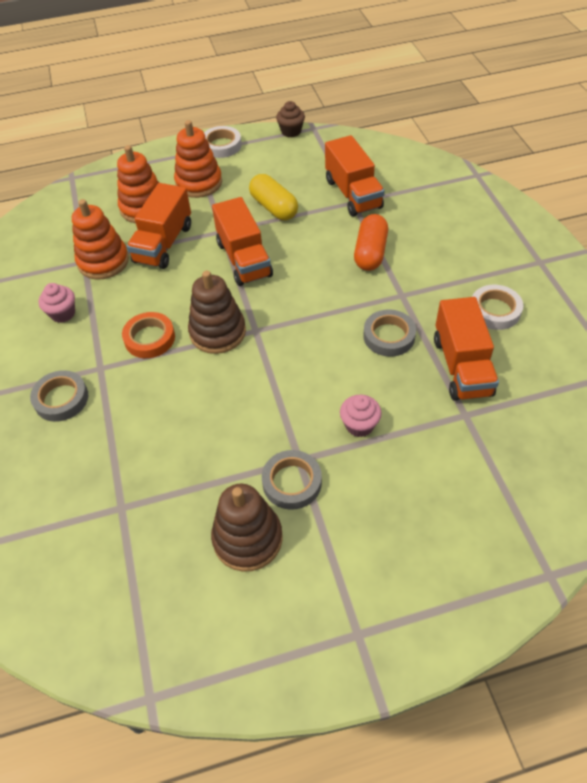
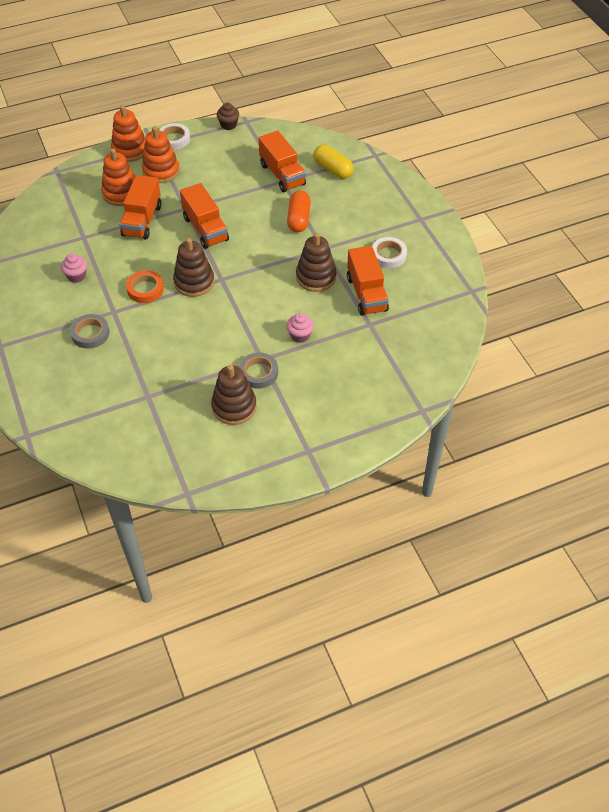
camera: 10 degrees left, 0 degrees up
orange stacking toy [72,199,129,280] -> orange stacking toy moved to [111,105,146,162]
yellow capsule [249,174,298,220] -> yellow capsule moved to [314,145,354,179]
grey tape [363,309,416,357] -> brown stacking toy [296,233,337,292]

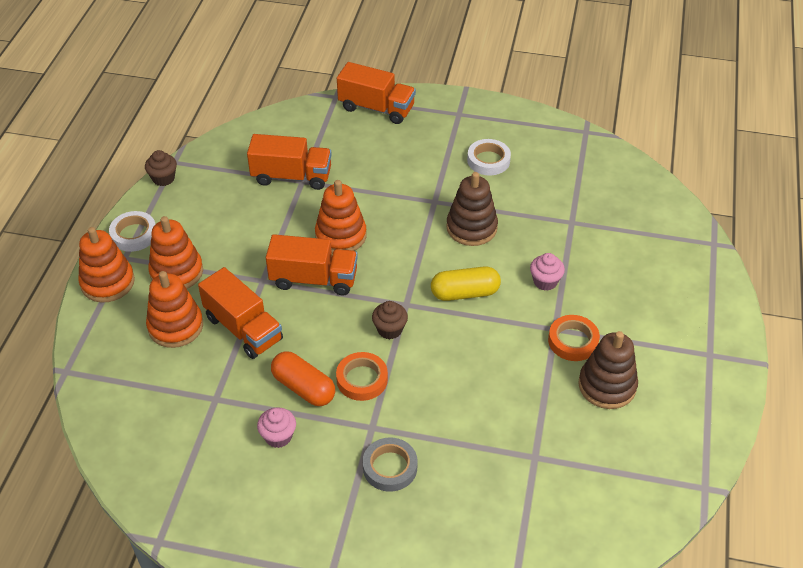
camera: 55 degrees left, 5 degrees down
brown stacking toy [173,238,215,297] -> brown cupcake [372,301,408,339]
grey tape [239,352,278,389] -> orange tape [548,315,600,361]
orange capsule [287,191,311,232] -> orange capsule moved to [271,351,335,406]
yellow capsule [314,145,354,179] -> yellow capsule moved to [431,266,501,301]
orange truck [347,246,389,316] -> orange truck moved to [337,62,416,124]
none -> orange stacking toy [315,180,366,253]

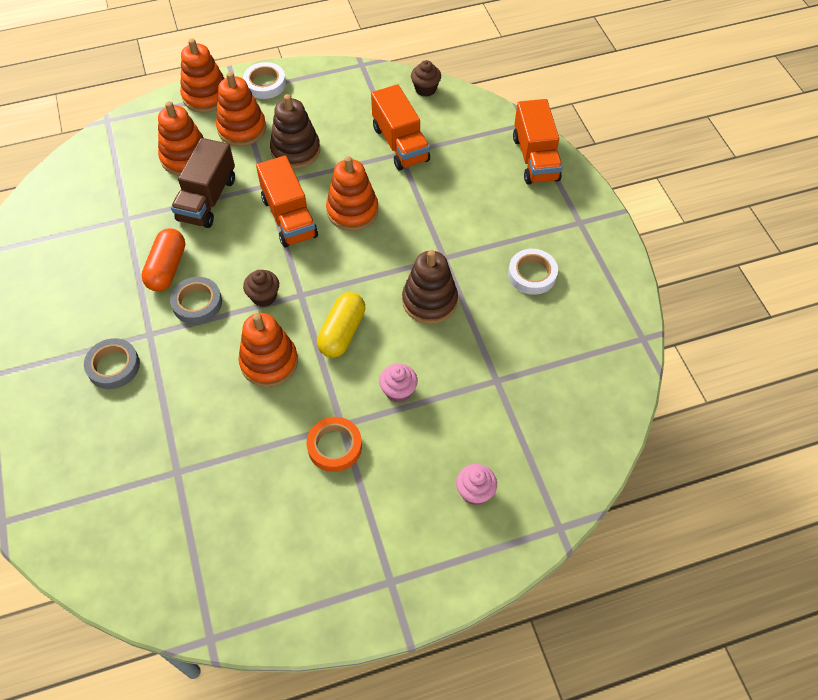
camera: 60 degrees right, 10 degrees up
brown cupcake [145,150,177,186] -> brown cupcake moved to [411,60,441,97]
orange truck [198,267,283,359] -> brown truck [171,138,235,228]
pink cupcake [257,407,296,448] -> pink cupcake moved to [456,464,497,505]
orange tape [336,352,388,401] -> grey tape [170,277,222,324]
yellow capsule [431,266,501,301] -> yellow capsule turned 60 degrees clockwise [317,292,365,358]
brown stacking toy [578,331,638,409] -> brown stacking toy moved to [270,94,320,169]
none -> orange stacking toy [238,313,298,387]

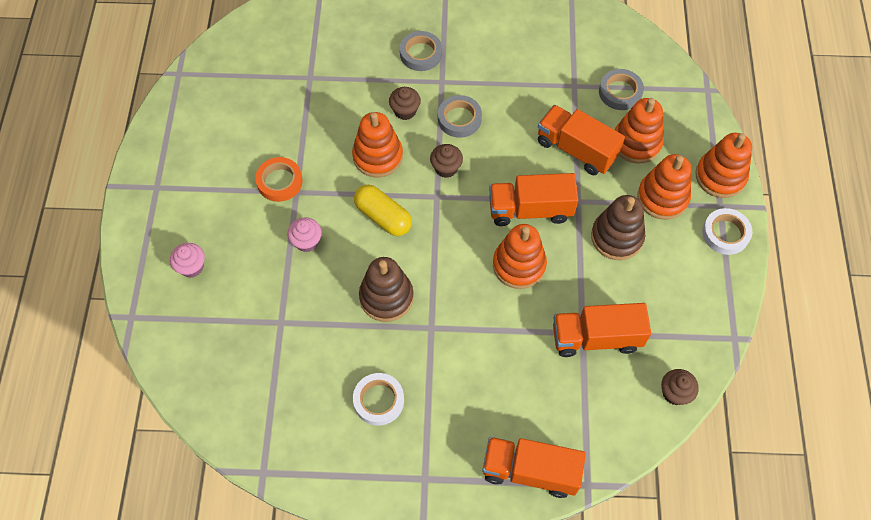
camera: 110 degrees right, 5 degrees up
orange capsule [141,228,185,291] -> none
brown truck [171,138,235,228] -> orange truck [538,105,625,175]
none -> brown cupcake [389,87,421,120]
none -> grey tape [599,69,644,110]

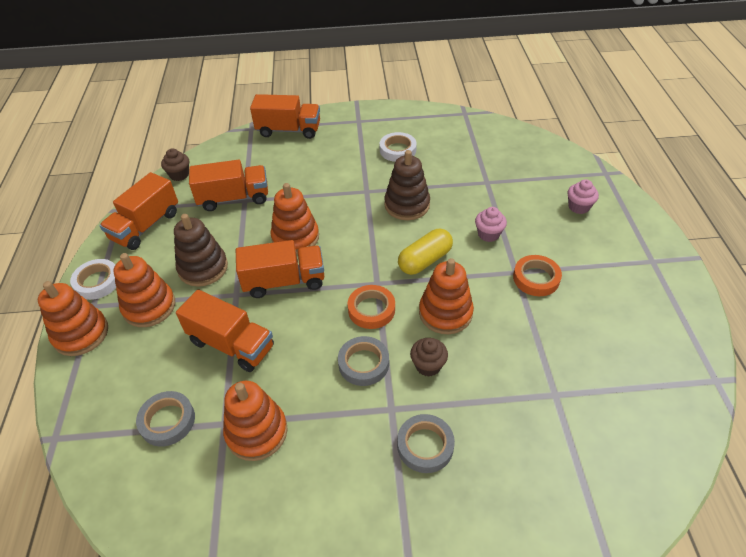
camera: 175 degrees right, 15 degrees down
yellow capsule [354,185,412,236] -> yellow capsule turned 75 degrees counterclockwise [398,229,453,275]
brown cupcake [430,144,463,178] -> orange tape [347,285,395,329]
orange stacking toy [615,98,664,164] -> orange stacking toy moved to [223,381,288,461]
none -> orange truck [99,172,178,250]

